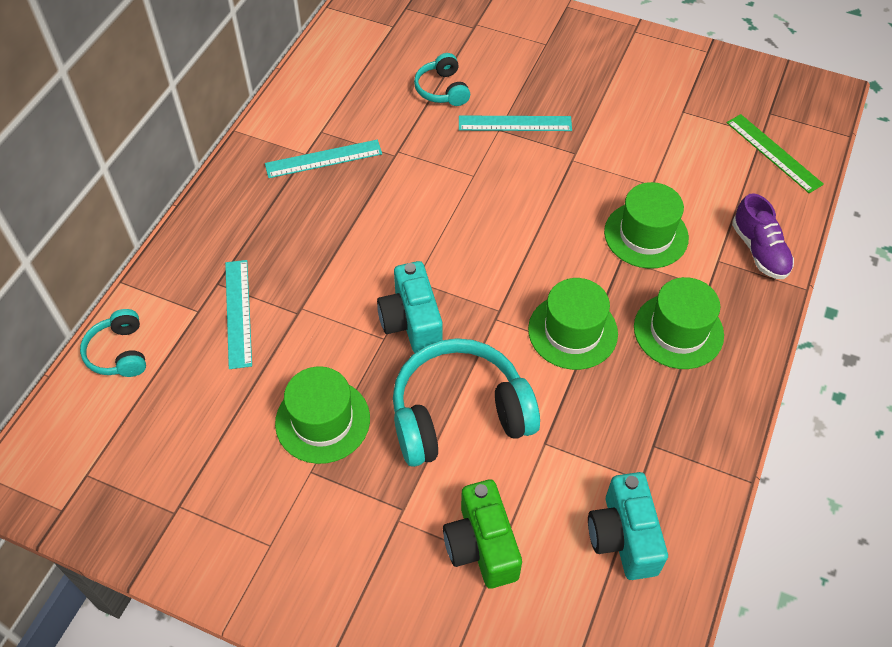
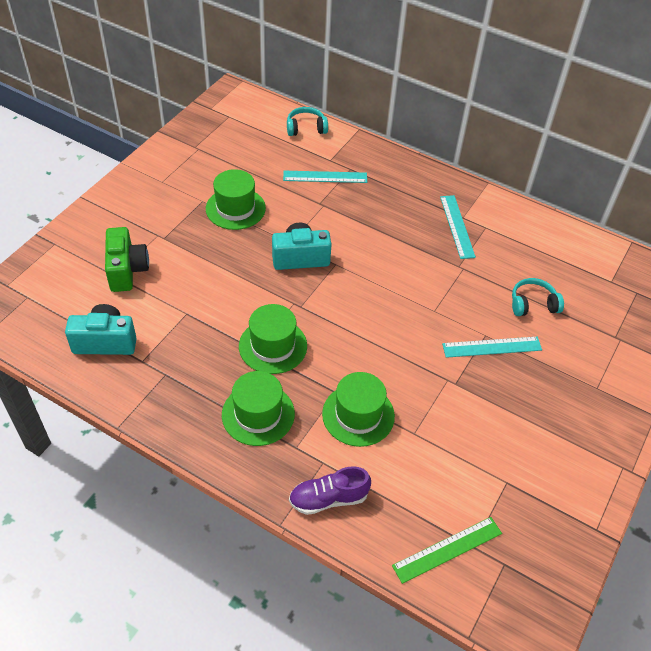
camera: 95 degrees right, 5 degrees down
turquoise headphones [393,338,540,467] -> none
green camera [443,479,522,589] -> green camera turned 90 degrees clockwise [105,227,149,292]
turquoise ruler [459,116,572,131] -> turquoise ruler turned 75 degrees clockwise [442,337,542,358]

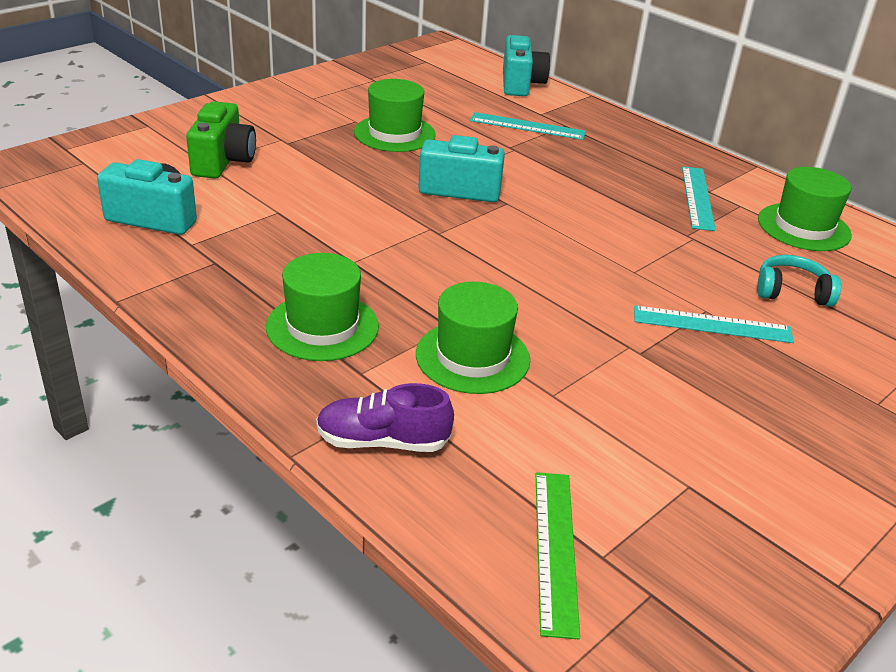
camera: 15 degrees right, 15 degrees down
green hat [239,304,307,374] -> green hat moved to [758,167,852,251]
turquoise headphones [287,107,328,136] -> turquoise camera [503,35,550,96]
green ruler [392,517,502,584] -> green ruler turned 75 degrees counterclockwise [535,472,580,639]

